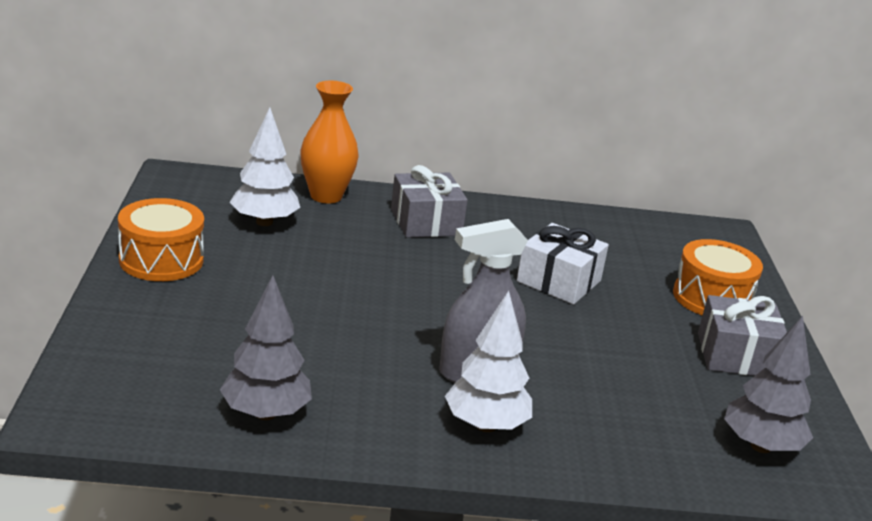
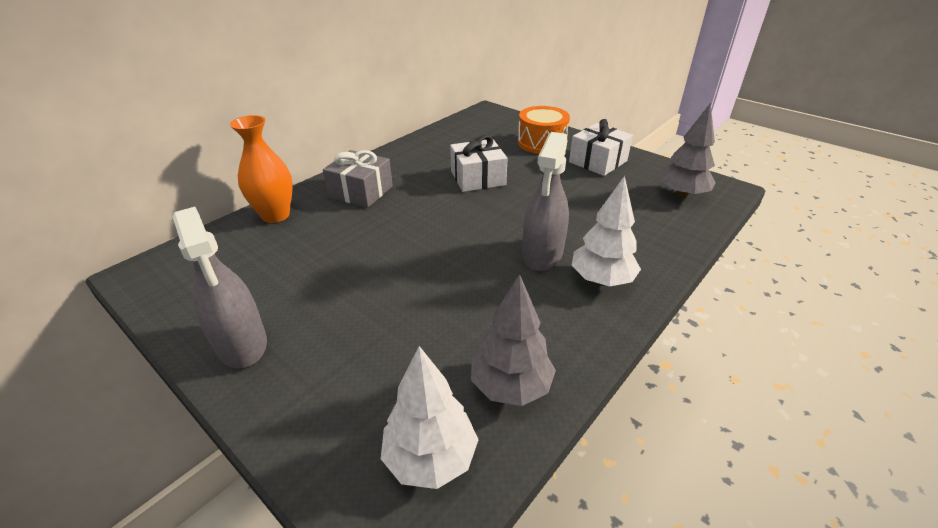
camera: 45 degrees left, 10 degrees up
orange drum [118,198,204,281] -> grey spray bottle [173,207,267,368]
white tree [230,108,300,226] -> white tree moved to [381,346,479,489]
grey gift [698,295,787,376] -> white gift [569,119,633,176]

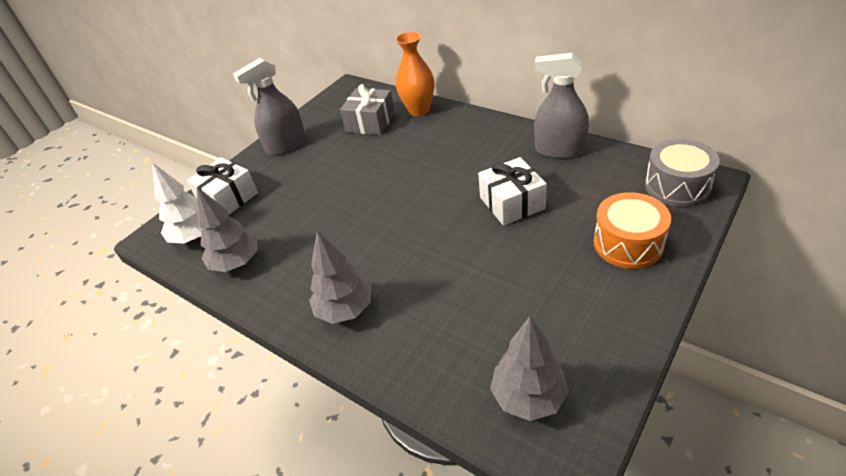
camera: 90 degrees right, 5 degrees up
grey gift [323,150,393,208] -> grey gift moved to [340,84,395,135]
grey spray bottle [522,132,569,271] -> grey spray bottle moved to [534,53,589,159]
white gift [569,119,633,176] -> white gift moved to [187,157,258,215]
white tree [572,176,641,286] -> grey tree [309,231,371,324]
none -> grey drum [645,139,720,207]

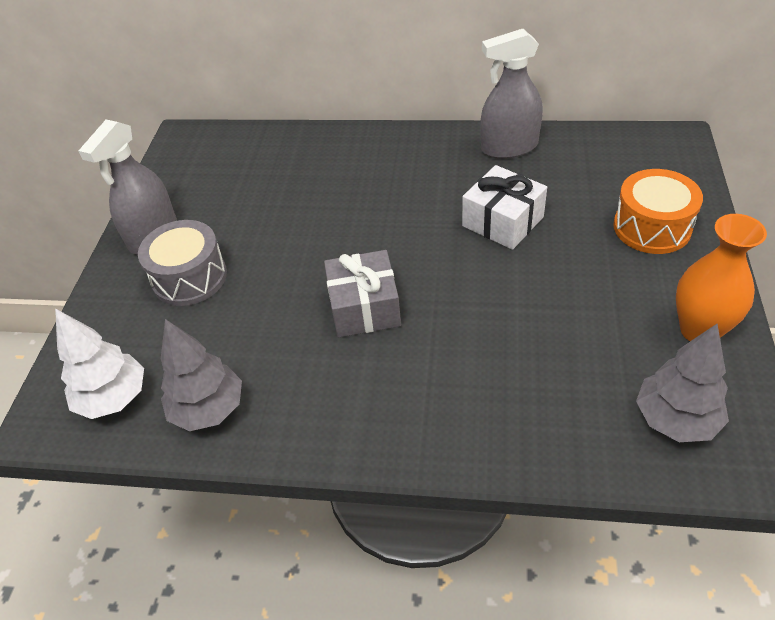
camera: 30 degrees left, 5 degrees up
white gift [187,157,258,215] -> none
grey tree [309,231,371,324] -> none
grey gift [340,84,395,135] -> grey gift moved to [324,250,401,337]
orange vase [395,32,434,116] -> orange vase moved to [676,214,767,341]
grey drum [645,139,720,207] -> grey drum moved to [138,220,227,306]

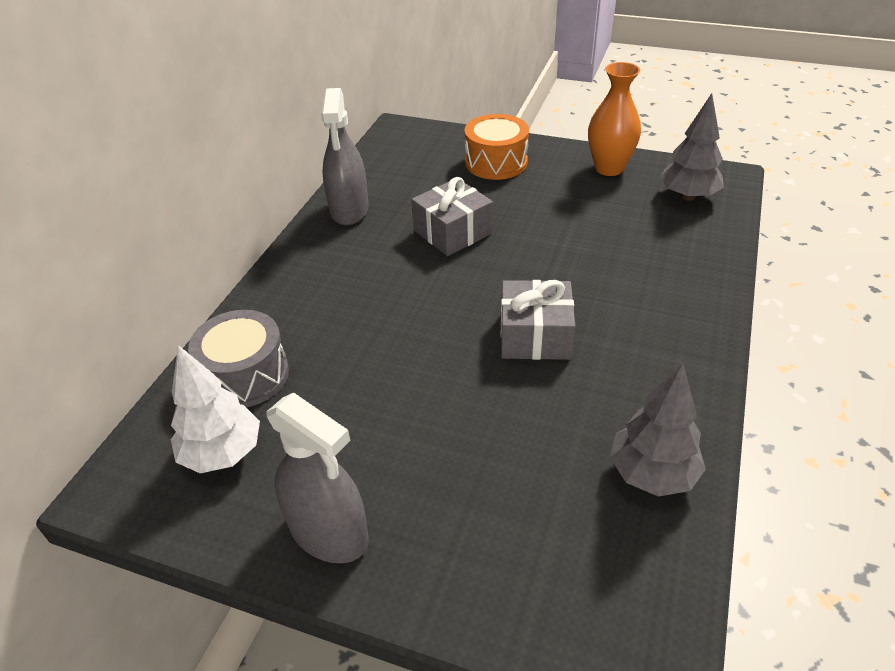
camera: 80 degrees left, 5 degrees down
white tree [55,308,144,419] -> white tree moved to [171,345,260,473]
grey drum [138,220,227,306] -> grey drum moved to [188,310,289,407]
white gift [462,165,547,250] -> grey gift [411,177,493,256]

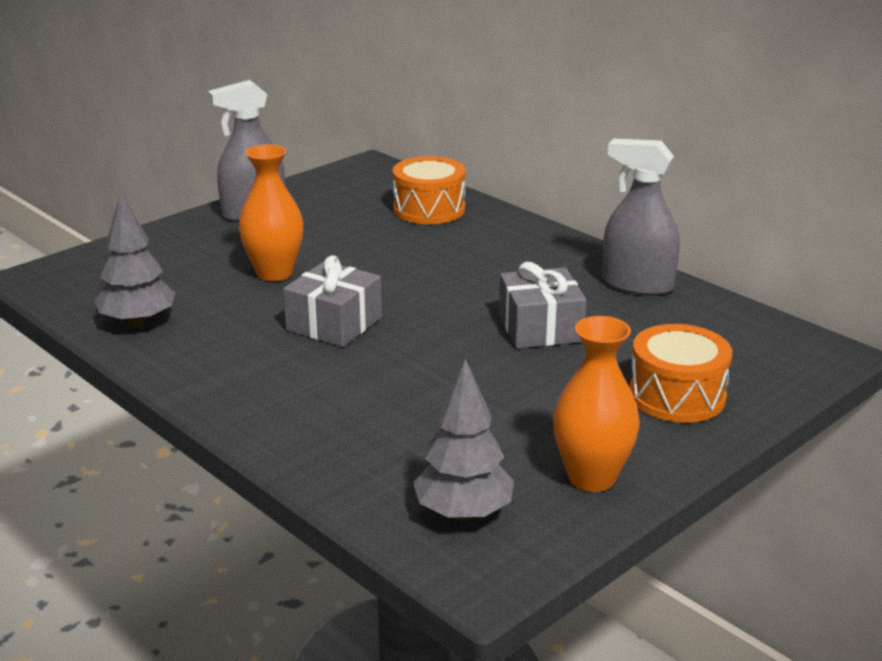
camera: 115 degrees right, 15 degrees down
white tree [171,345,260,473] -> none
grey drum [188,310,289,407] -> orange drum [392,156,466,224]
none -> orange vase [238,144,304,281]

